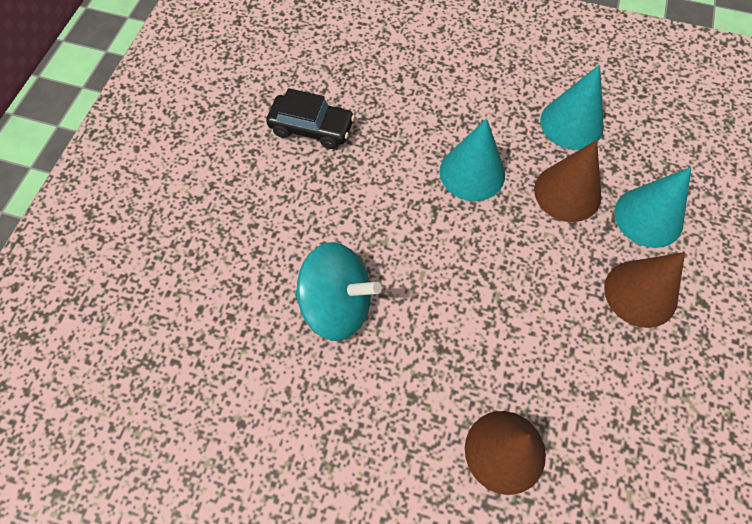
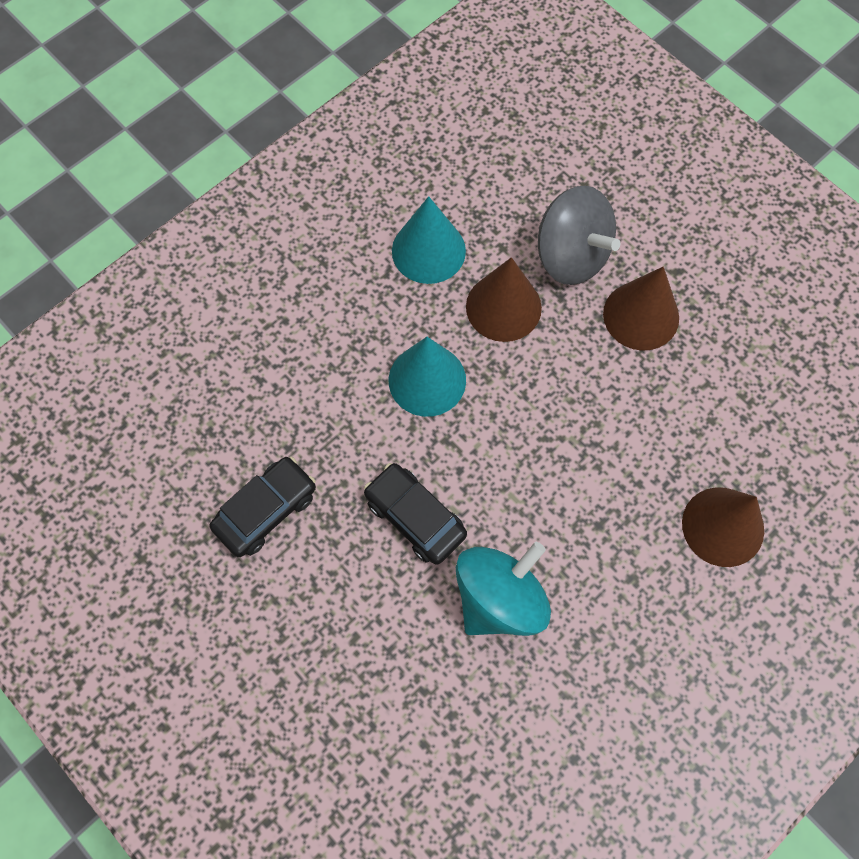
camera: 60 degrees left, 5 degrees up
turquoise cone [614,167,691,248] -> grey spinning top [538,186,620,285]
none -> black car [364,463,467,565]

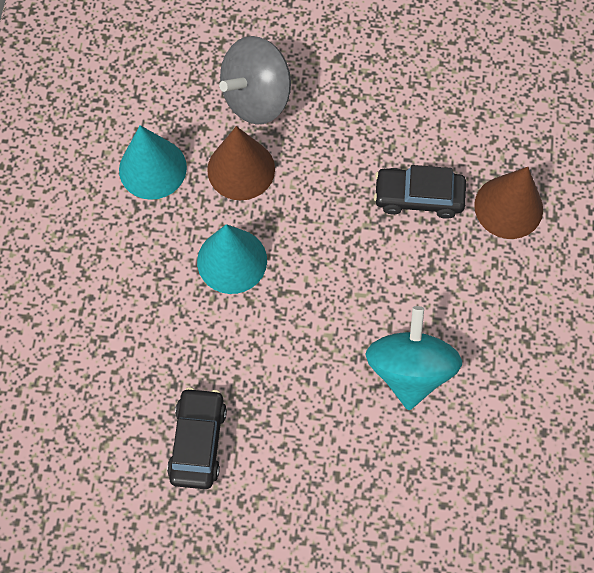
camera: 40 degrees left, 0 degrees up
black car [364,463,467,565] -> black car moved to [374,165,466,219]
grey spinning top [538,186,620,285] -> grey spinning top turned 135 degrees clockwise [219,36,291,125]
brown cone [603,267,679,351] -> none

